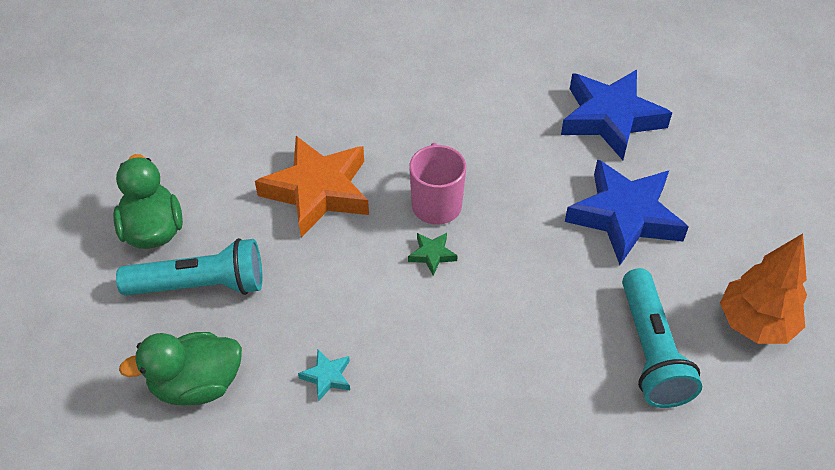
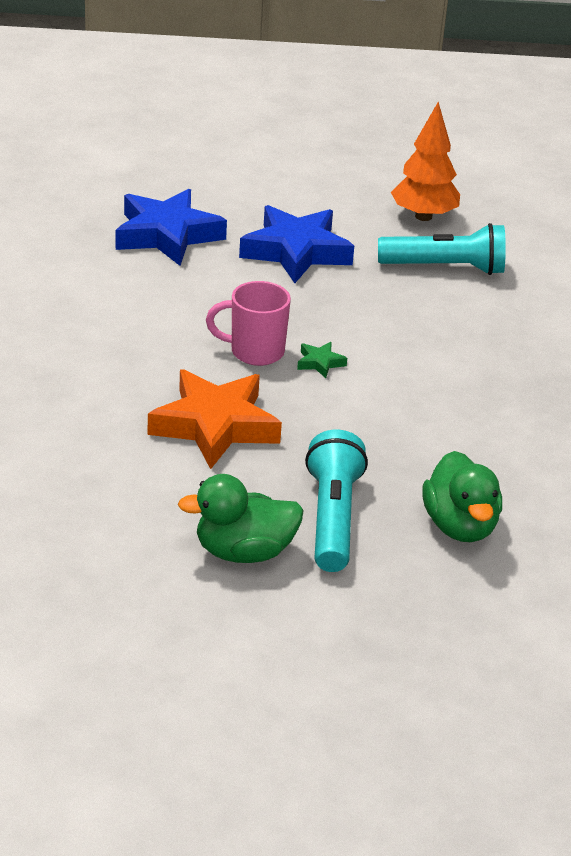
camera: 85 degrees left, 15 degrees down
turquoise star [298,350,350,402] -> none

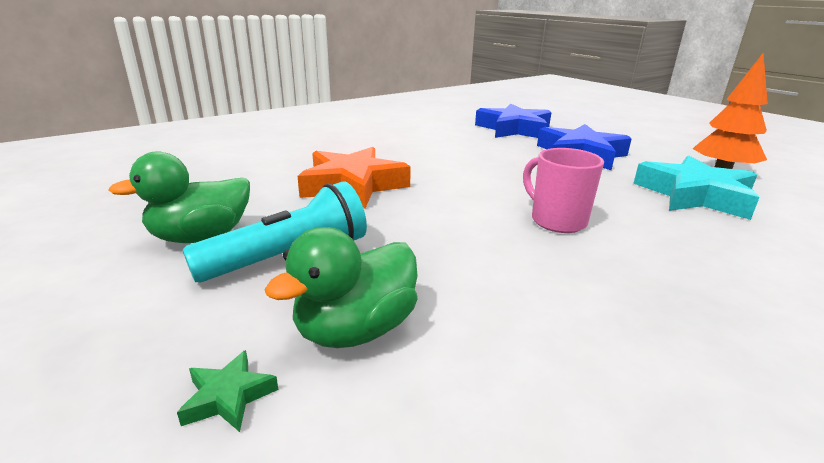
camera: 55 degrees right, 10 degrees down
green duck [178,474,304,563] -> green duck turned 75 degrees counterclockwise [108,151,250,243]
pink mug [206,281,291,366] -> pink mug moved to [523,148,604,233]
green star [297,342,347,378] -> green star moved to [177,350,278,432]
turquoise flashlight [378,223,506,275] -> turquoise star [633,155,760,220]

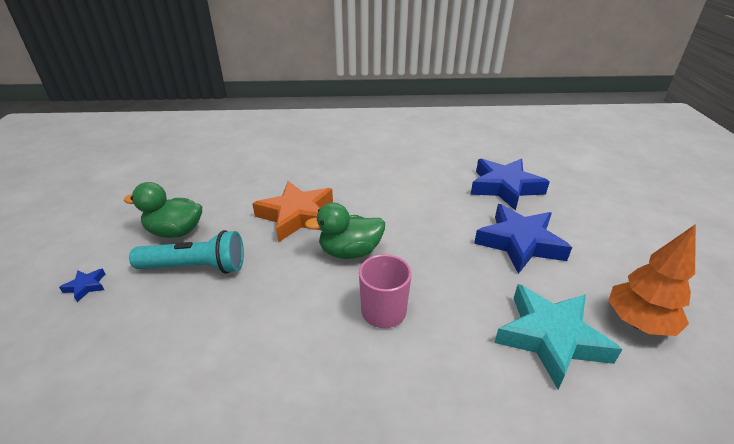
camera: 35 degrees right, 10 degrees up
green star [177,350,278,432] -> none
green duck [264,227,418,348] -> green duck moved to [305,203,385,259]
none -> blue star [59,268,105,302]

